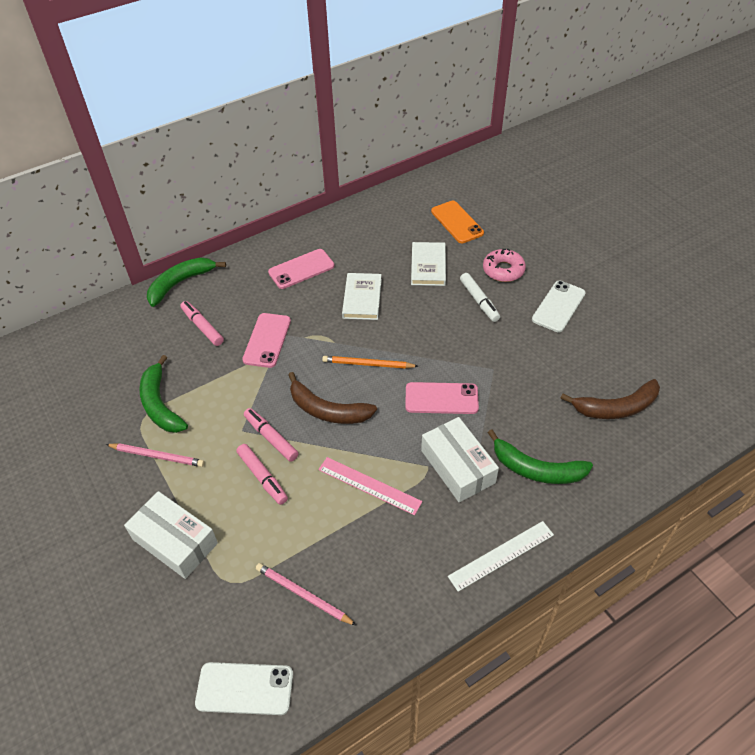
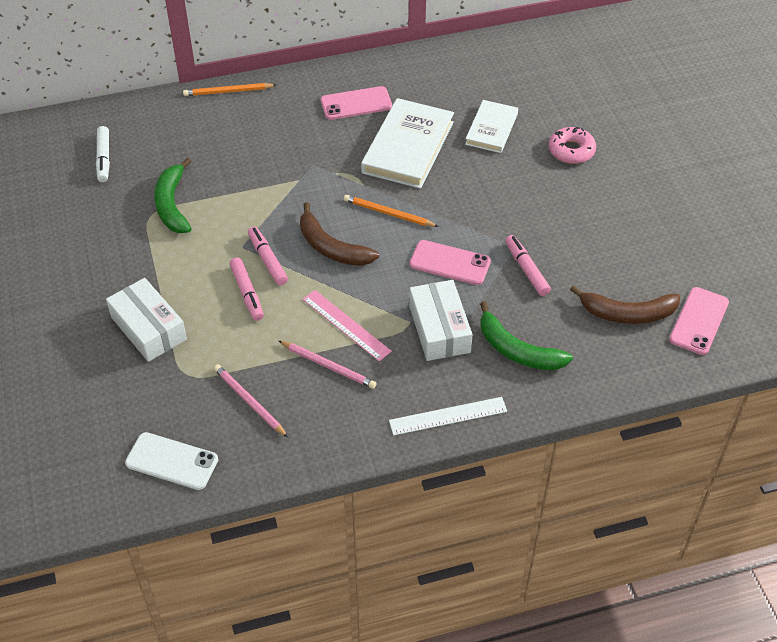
camera: 15 degrees right, 0 degrees up
pink pencil [106,443,205,467] -> pink pencil moved to [279,341,377,389]
green banana [147,257,226,307] -> orange pencil [183,83,276,96]
pink marker [180,301,224,346] -> pink marker moved to [505,235,551,296]
pink phone [242,313,291,368] -> pink phone moved to [669,287,729,355]
white book [342,273,382,320] -> white book [361,98,454,189], size x1.65
orange phone [431,201,484,243] -> none
white marker [460,273,500,322] -> white marker moved to [96,126,110,182]
white phone [532,281,586,332] -> none

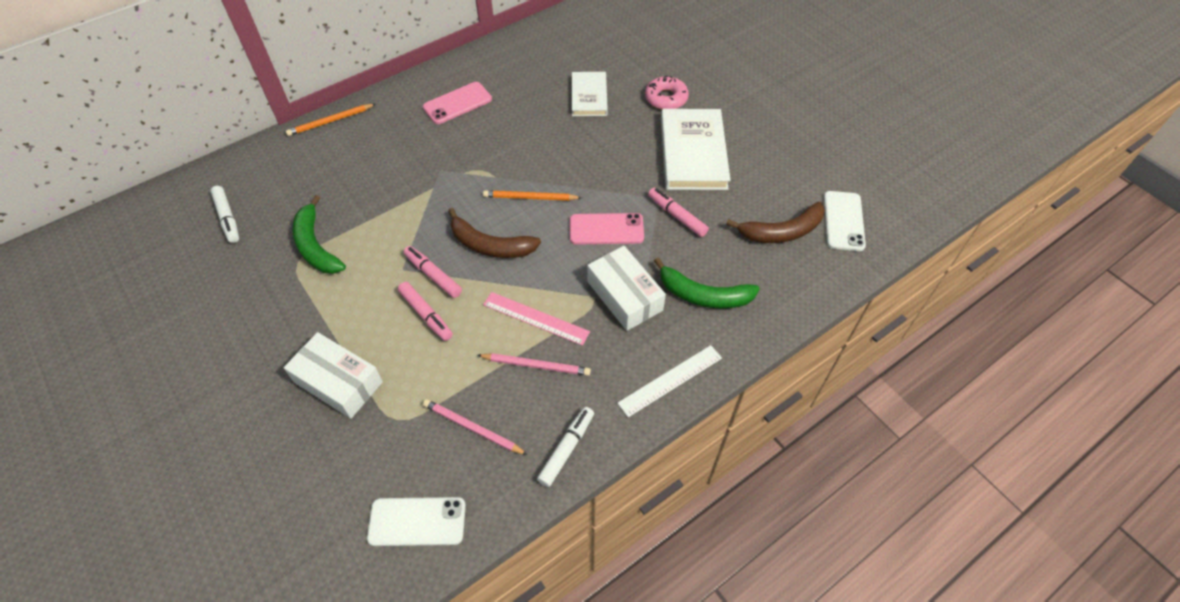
camera: 20 degrees left, 5 degrees up
white book [361,98,454,189] -> white book moved to [661,109,731,190]
pink phone [669,287,729,355] -> white phone [824,191,866,251]
none -> white marker [537,407,594,487]

